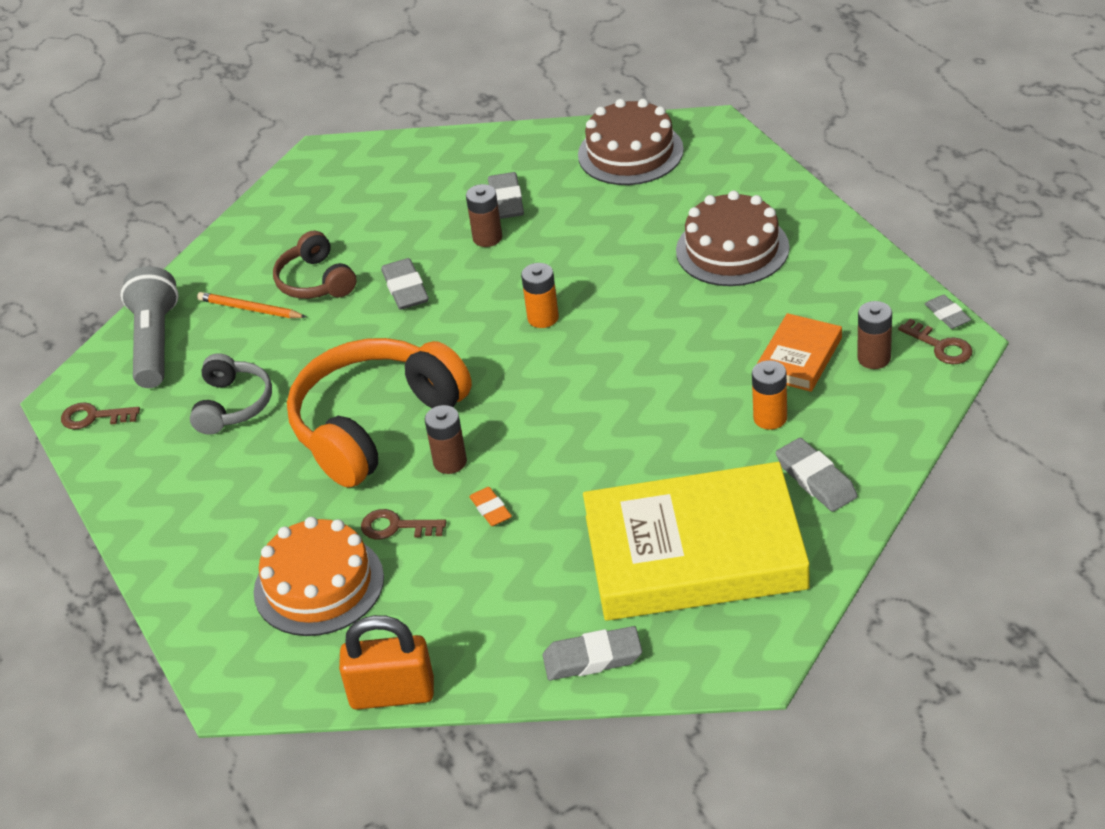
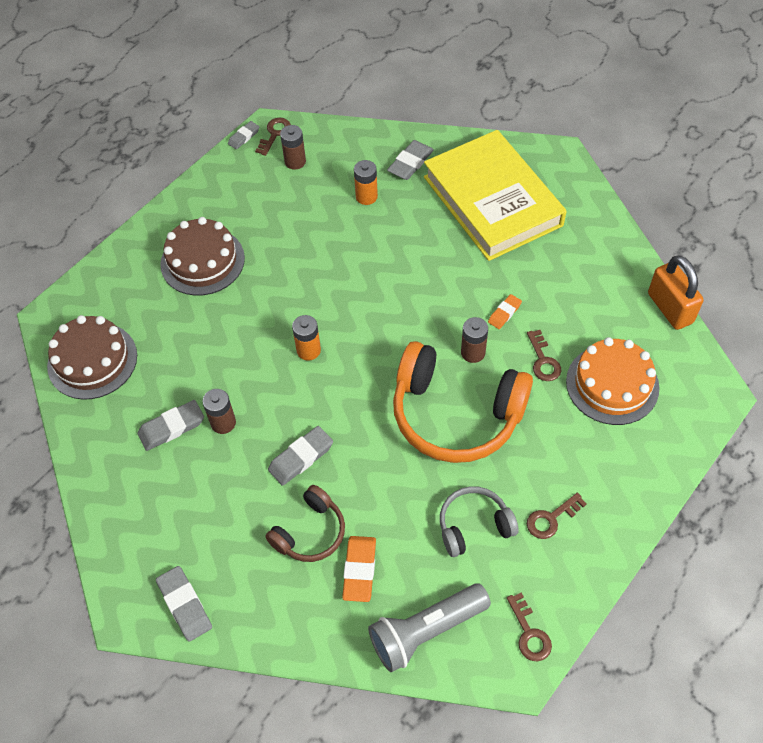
camera: 115 degrees left, 15 degrees up
orange pencil [197,292,306,318] -> orange eraser [342,536,376,602]
grey eraser [543,626,642,680] -> grey eraser moved to [156,566,212,642]
orange book [757,313,842,392] -> none
none -> brown key [527,492,587,539]

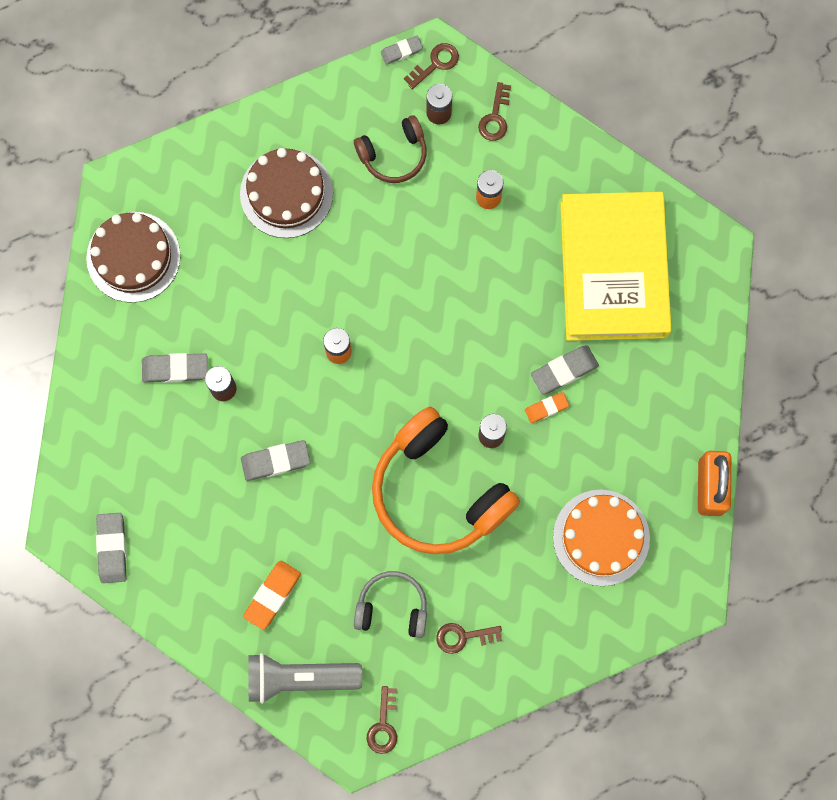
camera: 25 degrees right, 20 degrees up
brown headphones [265,485,345,562] -> brown headphones moved to [354,115,427,183]
grey eraser [387,140,434,180] -> grey eraser moved to [531,345,599,395]
brown key [527,330,561,381] -> brown key moved to [478,82,511,141]

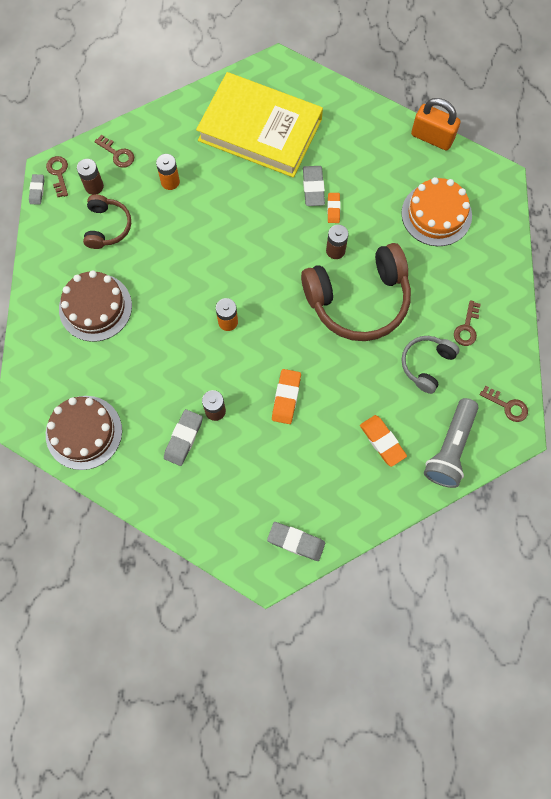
camera: 65 degrees left, 5 degrees down
grey eraser [241,440,310,481] -> orange eraser [272,369,301,424]
orange headphones [372,407,520,554] -> brown headphones [301,243,411,341]

